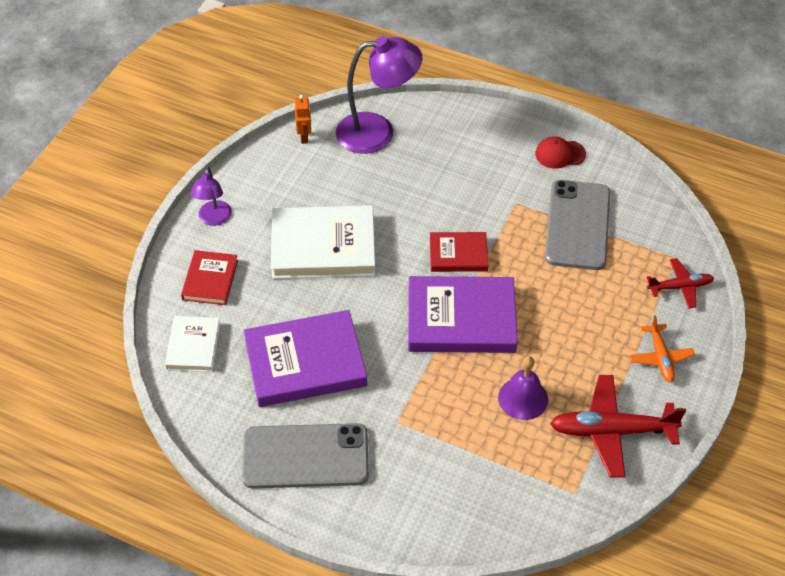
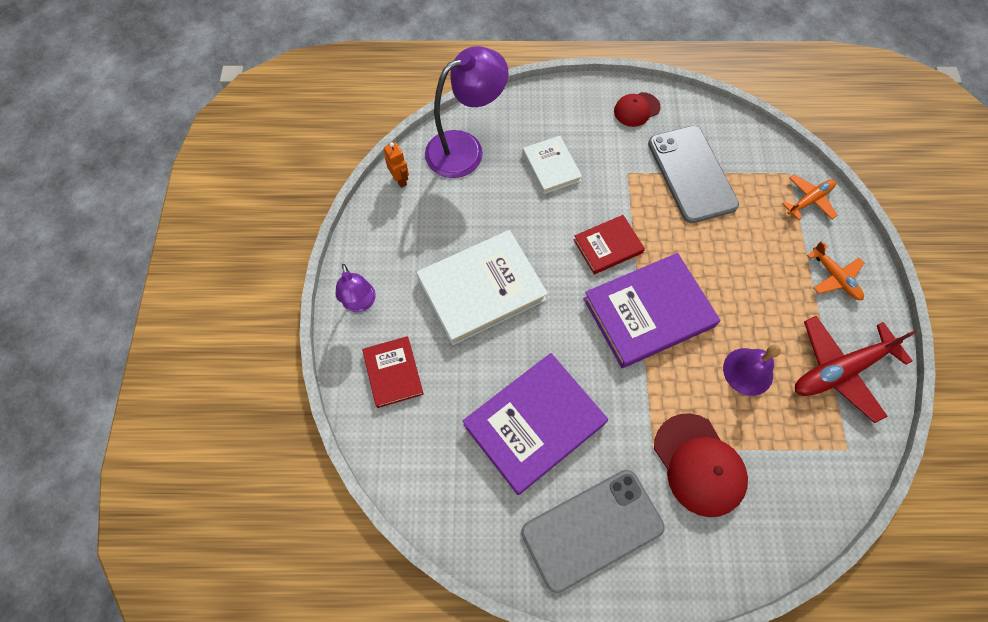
camera: 25 degrees left, 15 degrees up
white book [165,316,220,372] -> white book moved to [523,136,582,194]
red plane [647,258,714,309] -> orange plane [782,174,838,220]
none -> red cap [654,413,748,517]

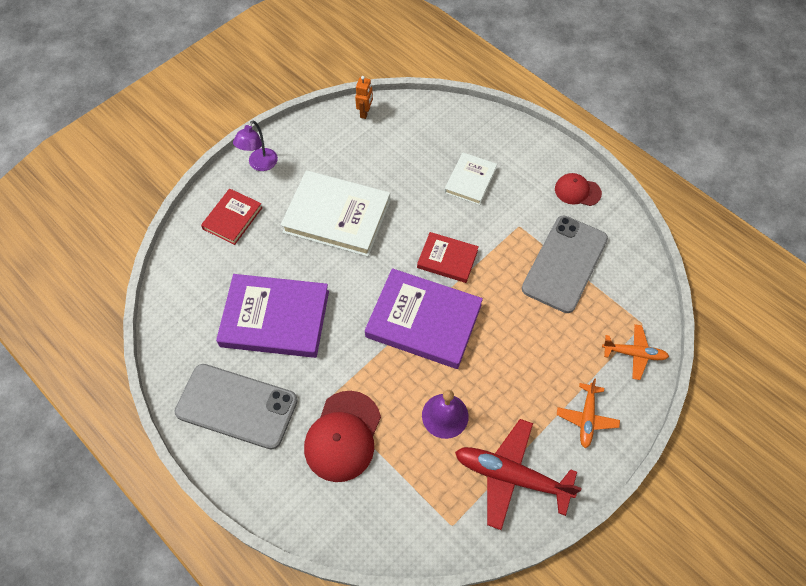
camera: 45 degrees right, 5 degrees down
purple lamp [425,46,508,178] -> none

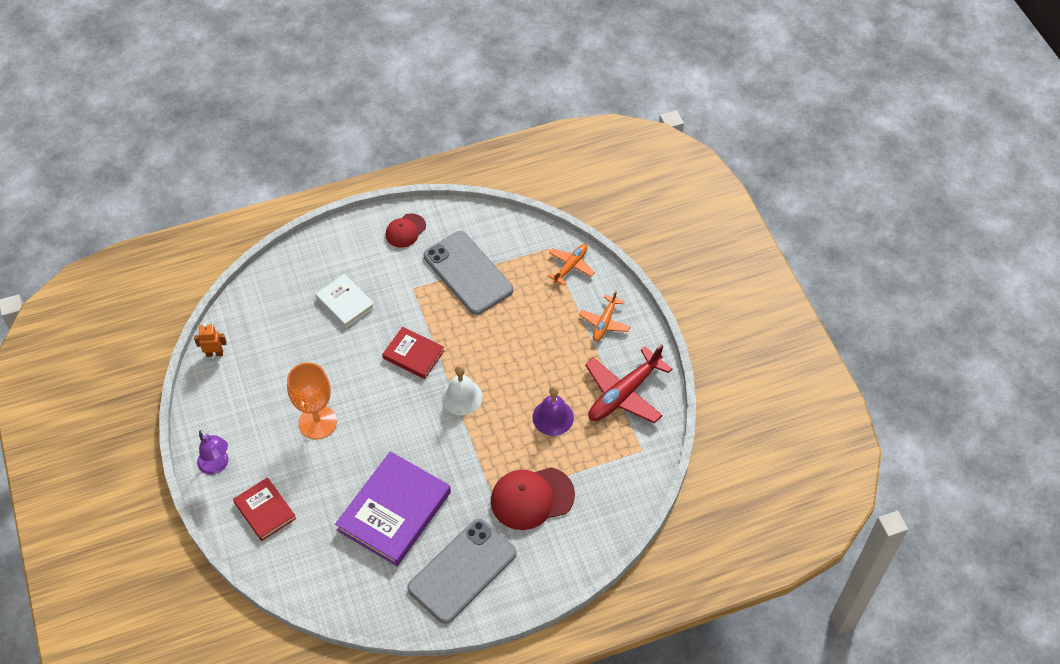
camera: 65 degrees left, 5 degrees down
white book [281,170,390,257] -> orange goblet [287,362,337,439]
red cap [304,391,381,482] -> red cap turned 120 degrees clockwise [491,467,575,530]
orange robot [355,76,373,119] -> orange robot turned 45 degrees counterclockwise [194,324,226,357]
purple book [365,268,483,369] -> white bell [441,365,483,415]
red book [417,232,479,283] -> red book turned 75 degrees clockwise [382,327,444,379]
orange plane [557,378,620,448] -> orange plane turned 75 degrees clockwise [579,290,631,342]

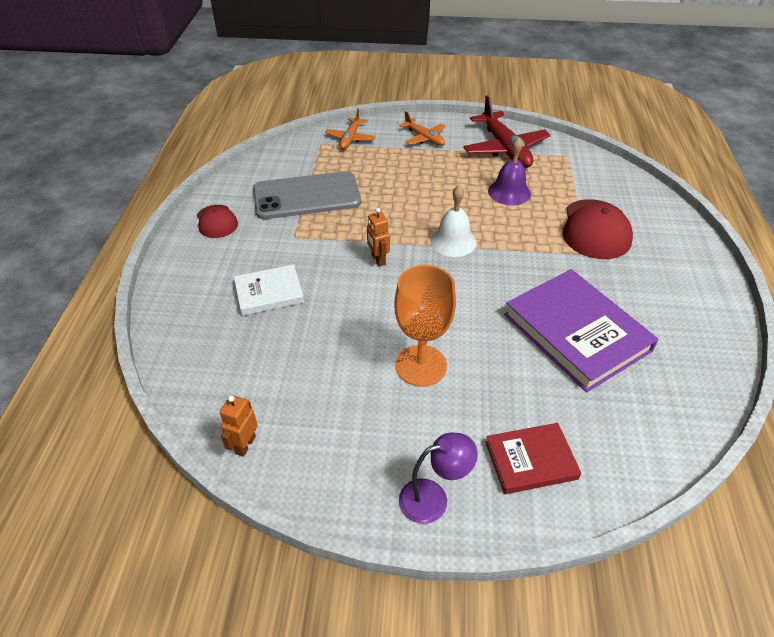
camera: 65 degrees left, 10 degrees down
red book [382,327,444,379] -> orange robot [367,208,390,267]
grey phone [407,519,517,624] -> none
orange plane [547,244,595,286] -> orange plane turned 135 degrees counterclockwise [325,108,376,149]

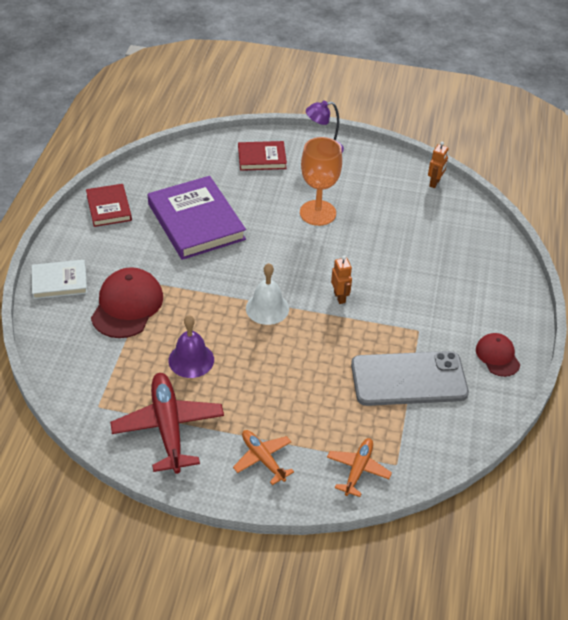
camera: 175 degrees left, 0 degrees up
white book [234,264,304,316] -> white book moved to [32,260,87,299]
none -> red book [86,184,132,227]

